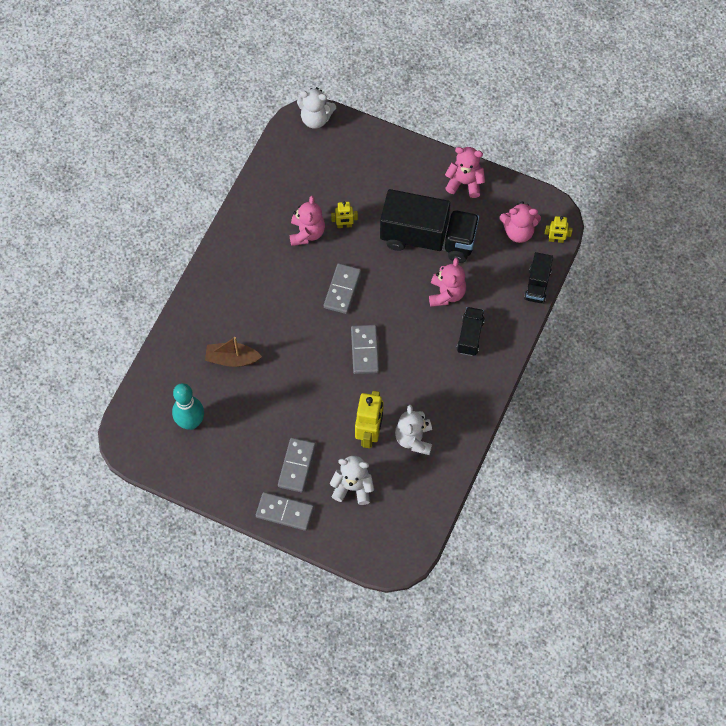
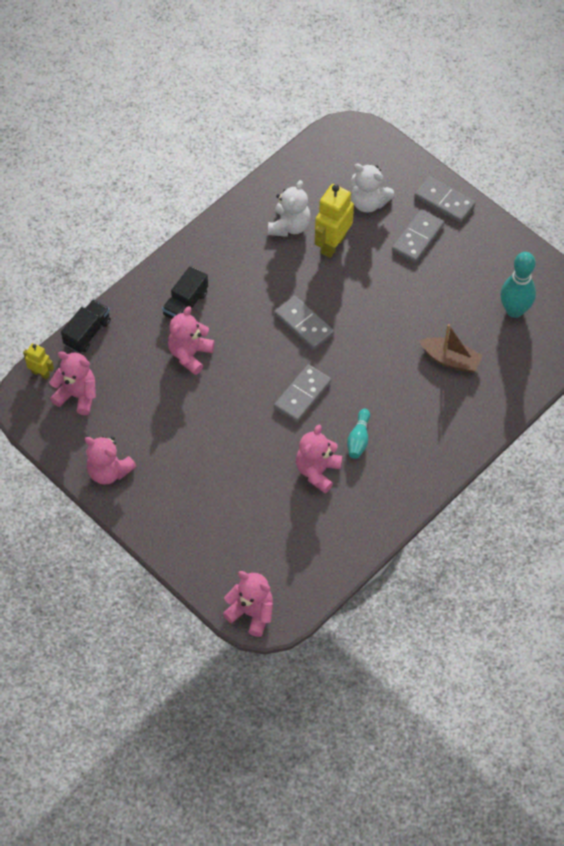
camera: 160 degrees left, 5 degrees down
white teddy bear [297,87,336,129] -> pink teddy bear [223,571,273,637]
yellow robot [331,202,358,228] -> none
grey domino [351,325,379,374] -> grey domino turned 60 degrees counterclockwise [274,296,334,350]
black truck [380,189,479,263] -> none
none -> turquoise bowling pin [347,409,370,459]

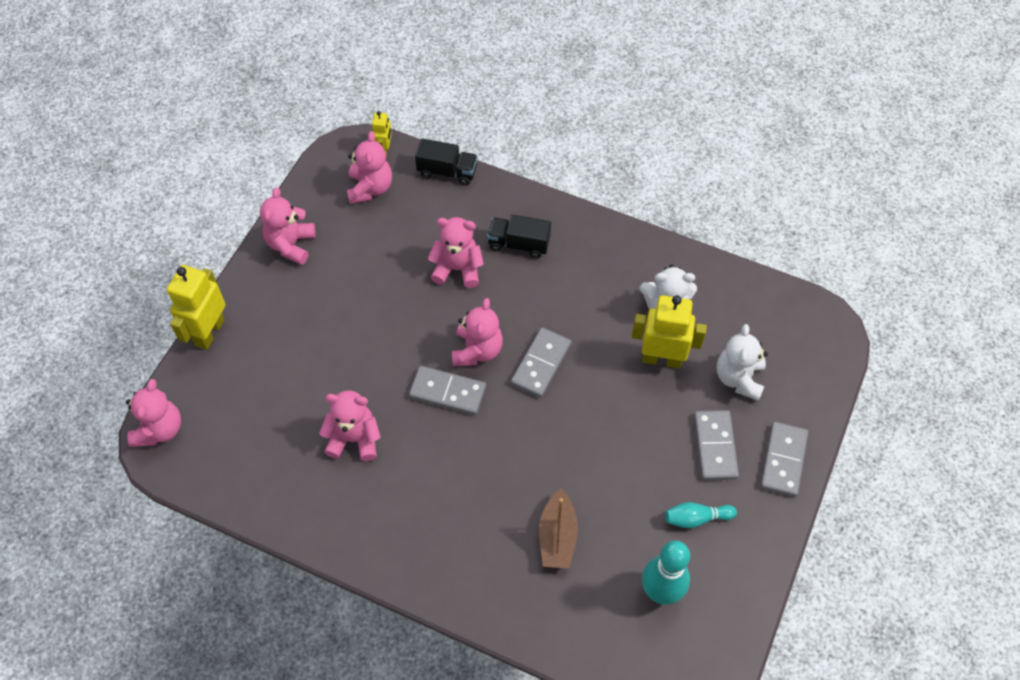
camera: 70 degrees right, 0 degrees up
turquoise bowling pin [347,409,370,459] -> turquoise bowling pin moved to [665,502,737,528]
grey domino [392,209,444,263] -> grey domino turned 75 degrees clockwise [694,410,739,480]
none -> yellow robot [167,265,226,350]
none -> pink teddy bear [452,298,503,366]

